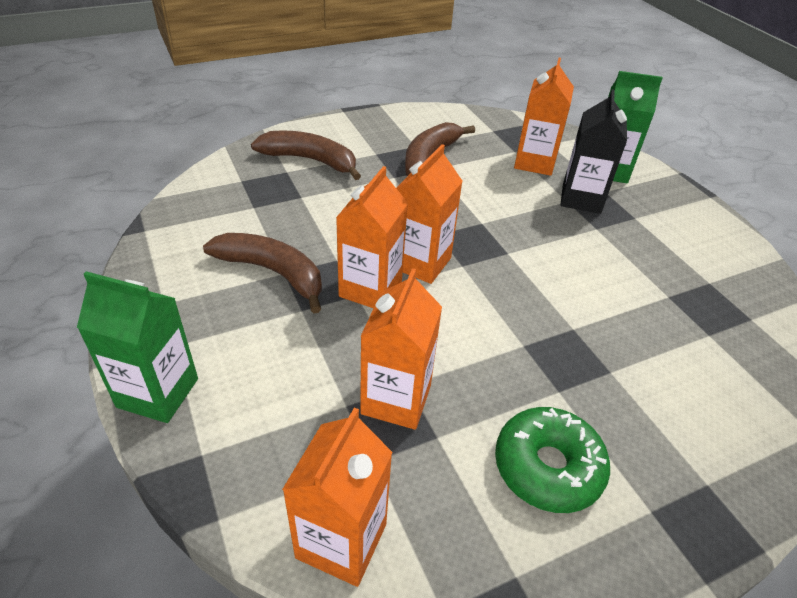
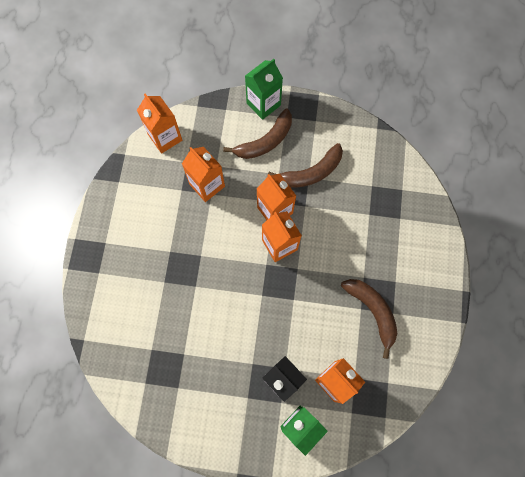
camera: 125 degrees right, 30 degrees up
brown banana [251,131,361,180] -> brown banana moved to [223,109,292,159]
green donut [495,407,610,513] -> none

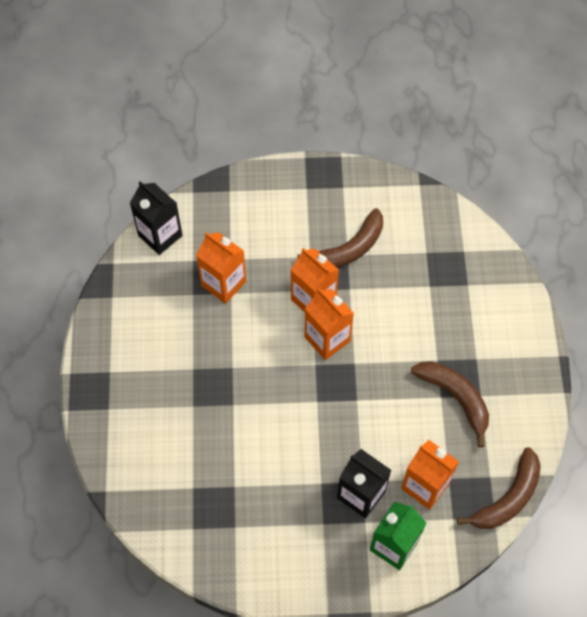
camera: 10 degrees left, 10 degrees down
orange carton [137,93,182,154] -> black carton [130,181,182,255]
brown banana [223,109,292,159] -> brown banana moved to [457,447,541,529]
green carton [245,59,283,120] -> none

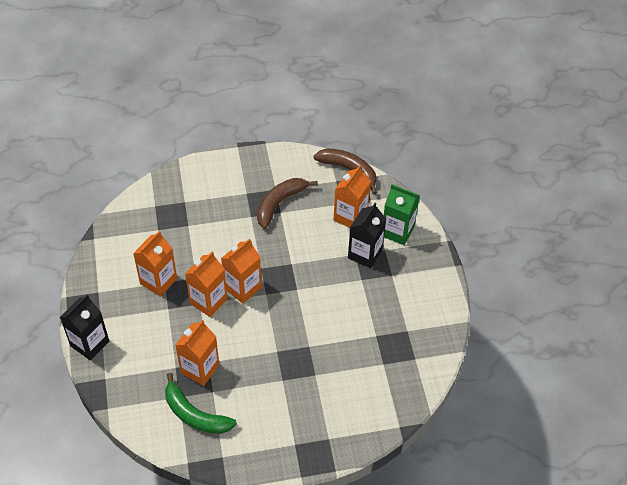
camera: 100 degrees left, 10 degrees down
black carton [130,181,182,255] -> black carton moved to [60,295,109,360]
brown banana [297,208,383,268] -> orange carton [133,231,177,297]
none -> green banana [165,373,237,434]

